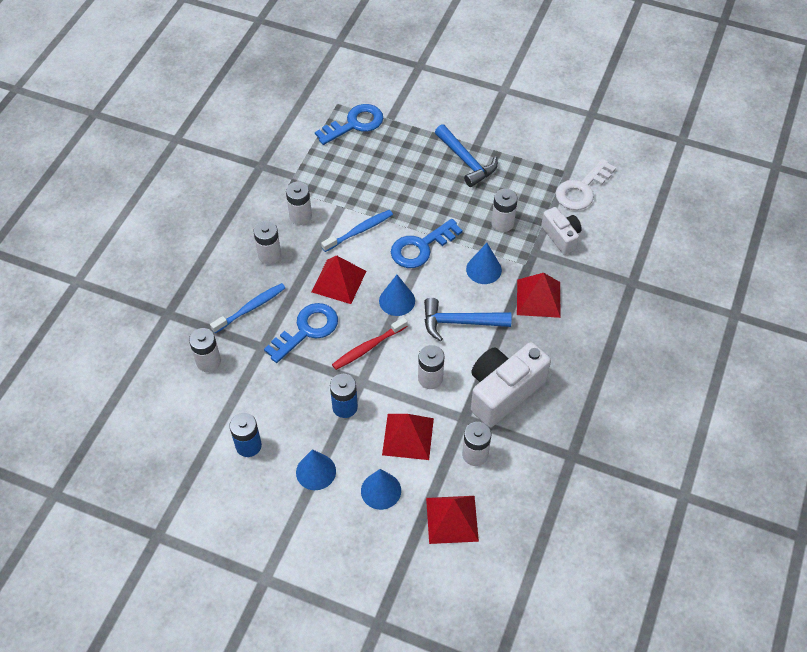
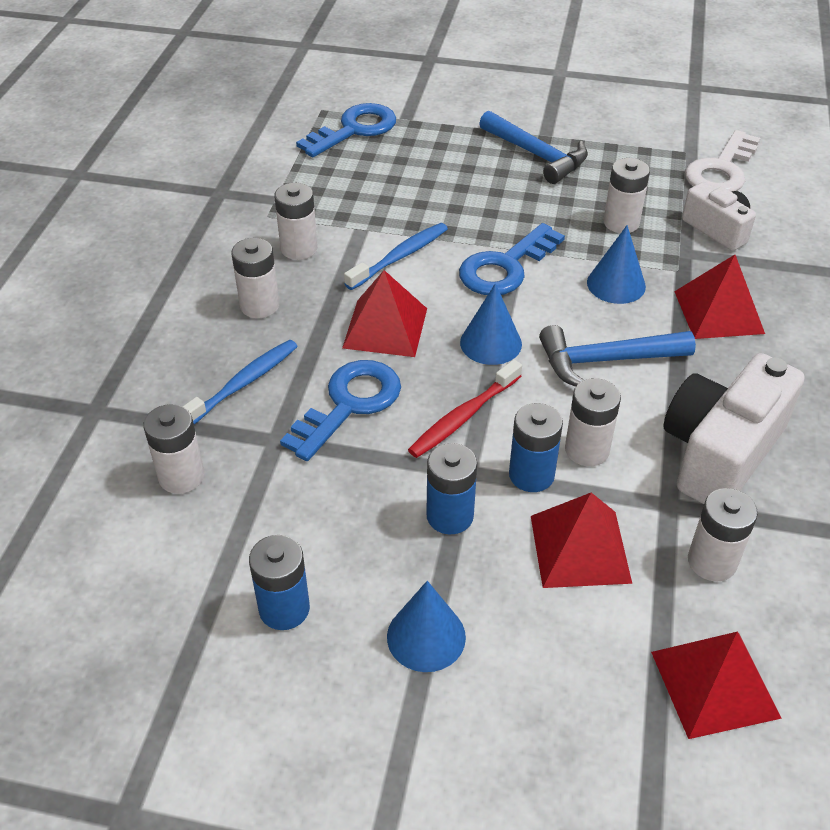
camera: 10 degrees left, 10 degrees down
blue cone [361,469,401,510] -> none
none -> blue battery [509,403,563,492]

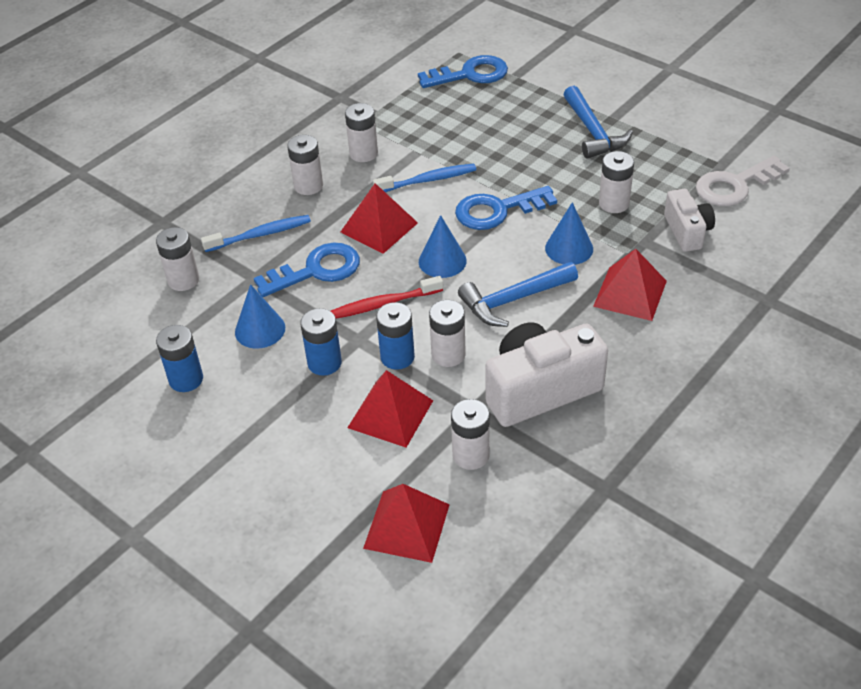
camera: 30 degrees right, 0 degrees up
blue cone [387,581,466,672] -> blue cone moved to [235,284,285,349]
blue hammer [539,325,696,386] -> blue hammer turned 45 degrees counterclockwise [458,262,578,327]

